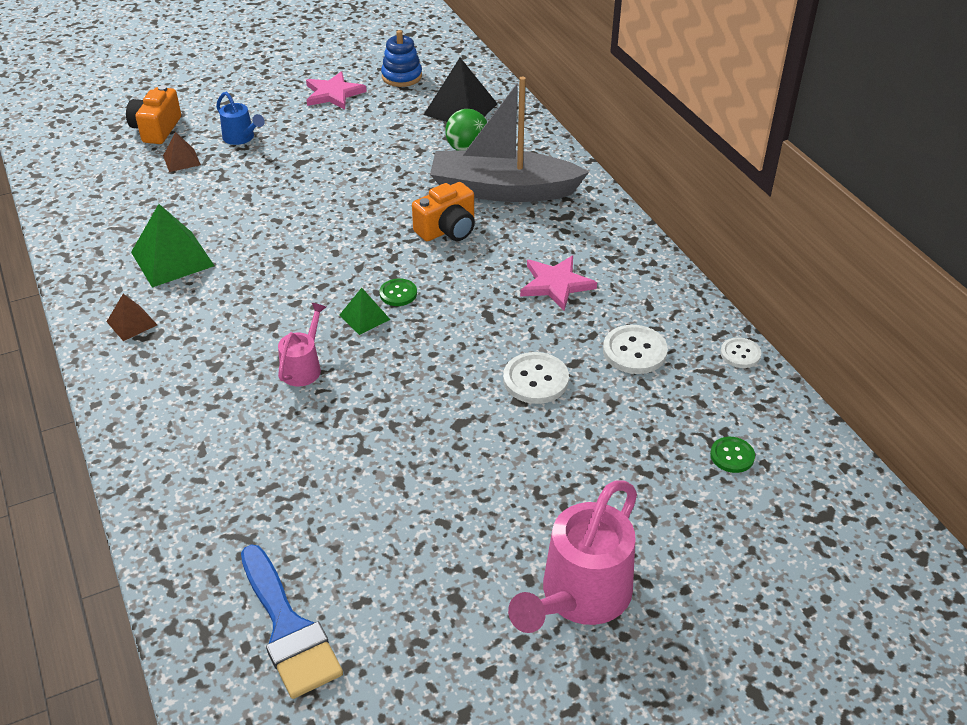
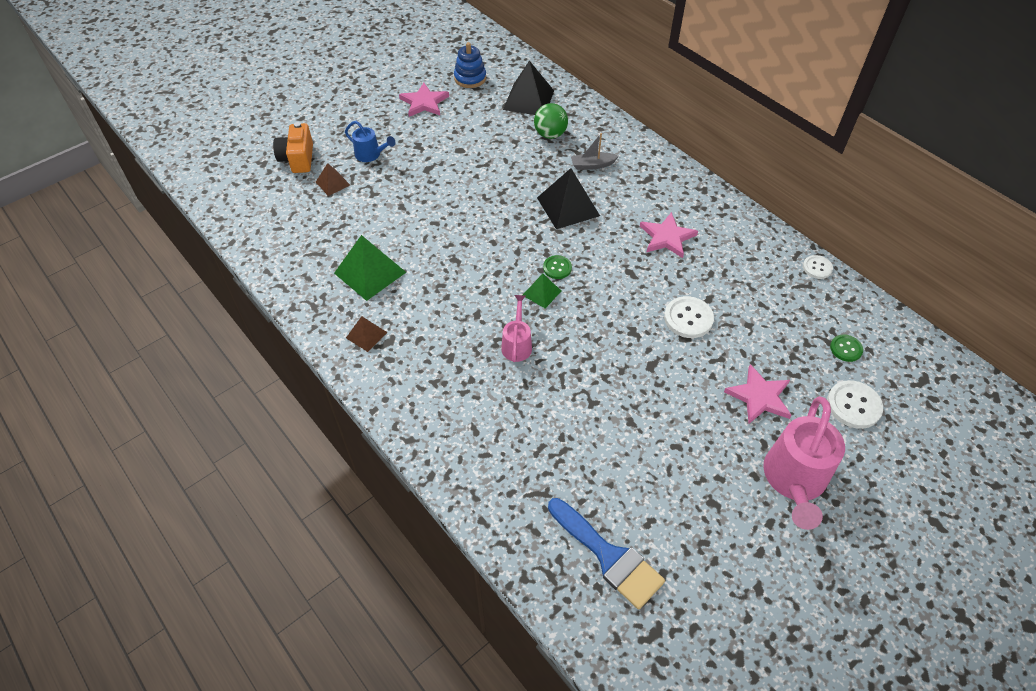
camera: 15 degrees left, 10 degrees up
orange camera [412,182,475,241] -> black pyramid [537,168,600,229]
grey boat [430,76,589,202] -> grey boat [571,133,619,170], size x0.40
white button [603,325,668,374] -> white button moved to [827,380,883,429]
none -> pink star [724,364,792,424]

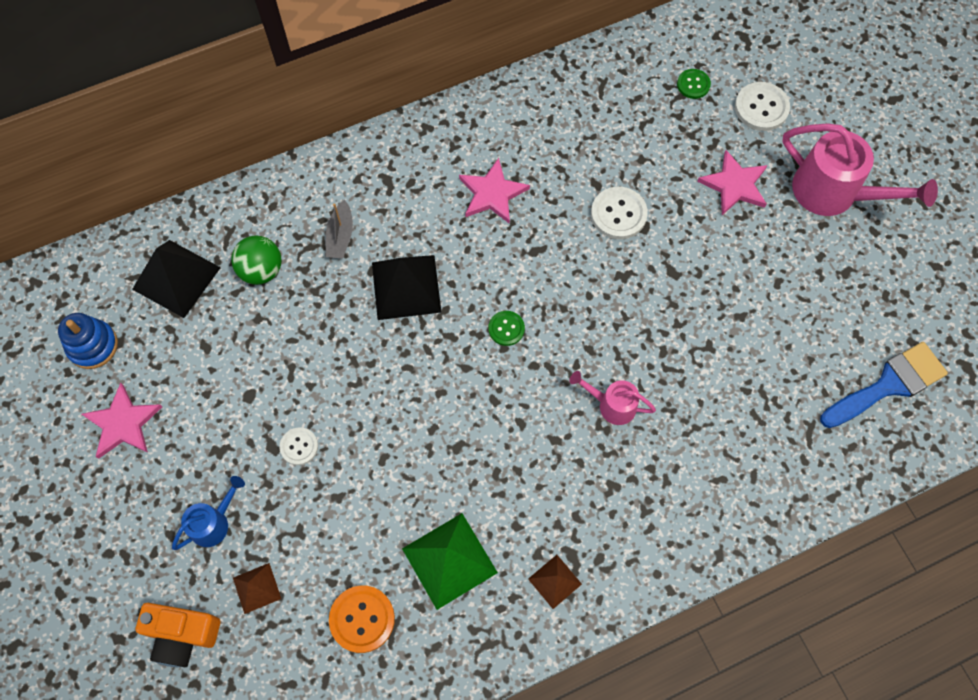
camera: 75 degrees left, 15 degrees up
green pyramid [523,274,561,308] -> none
white button [803,255,833,279] -> white button moved to [279,427,318,465]
none -> orange button [329,585,395,653]

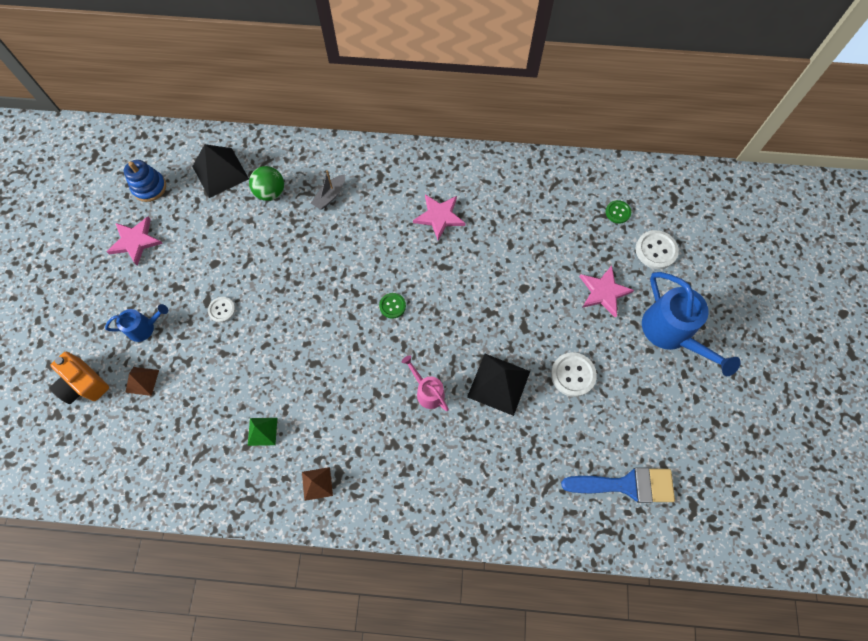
camera: 30 degrees right, 0 degrees up
orange button [329,585,395,653] -> none
black pyramid [372,255,441,320] -> black pyramid moved to [467,354,530,416]
green pyramid [402,513,498,610] -> green pyramid [248,418,277,446], size x0.54
white button [591,187,648,239] -> white button moved to [551,352,597,397]
pink watering can [782,123,938,216] -> blue watering can [642,272,741,376]

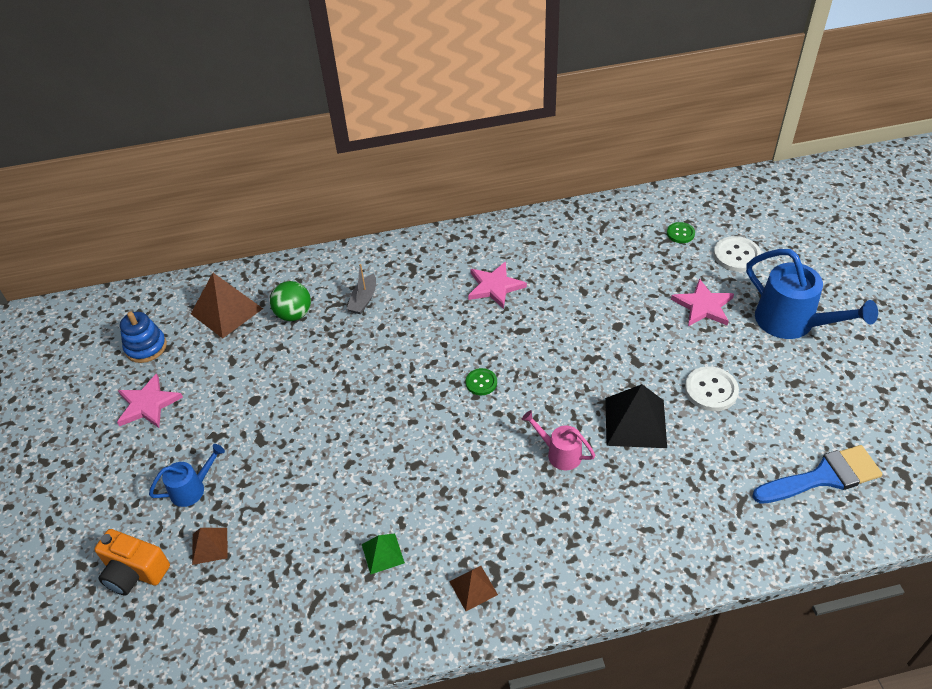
camera: 15 degrees left, 20 degrees down
black pyramid [192,144,249,198] -> brown pyramid [191,273,263,339]
white button [208,297,235,323] -> none

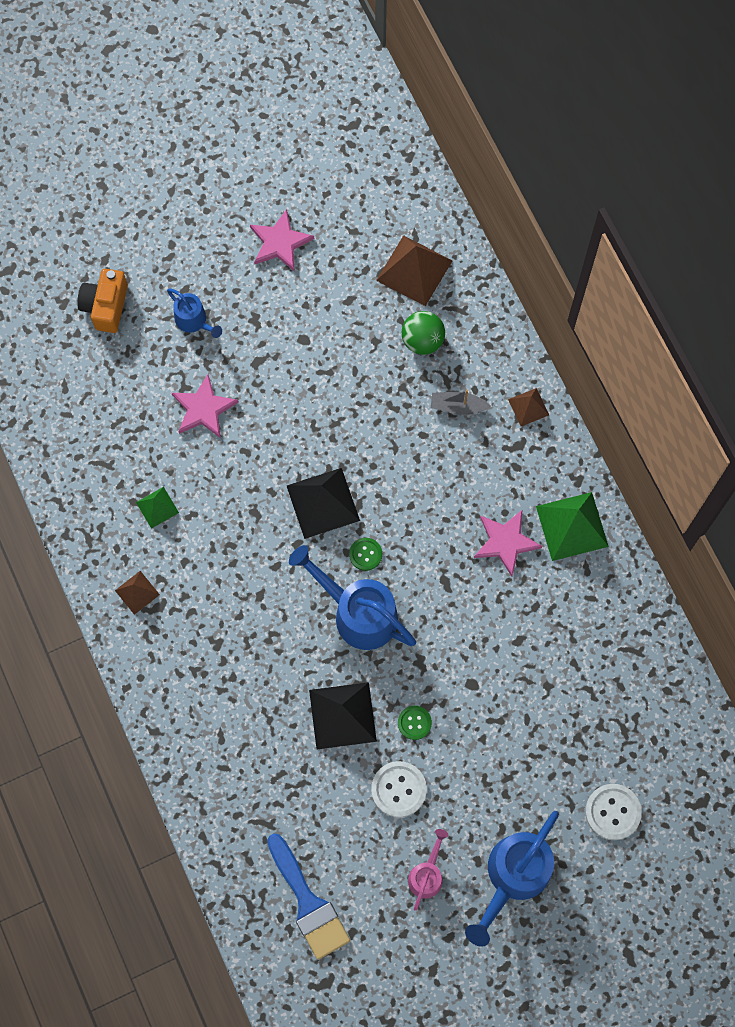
camera: 75 degrees right, 25 degrees up
blue stacking toy [120,312,167,363] -> none
brown pyramid [192,528,228,565] -> brown pyramid moved to [508,388,549,426]
pink watering can [522,410,595,470] -> pink watering can moved to [408,829,448,911]
green button [667,222,695,243] -> green button moved to [398,706,432,740]
pink star [671,279,734,326] -> pink star moved to [172,374,239,438]
none -> black pyramid [287,468,360,539]
none -> blue watering can [289,545,416,650]
none -> green pyramid [536,492,609,561]

